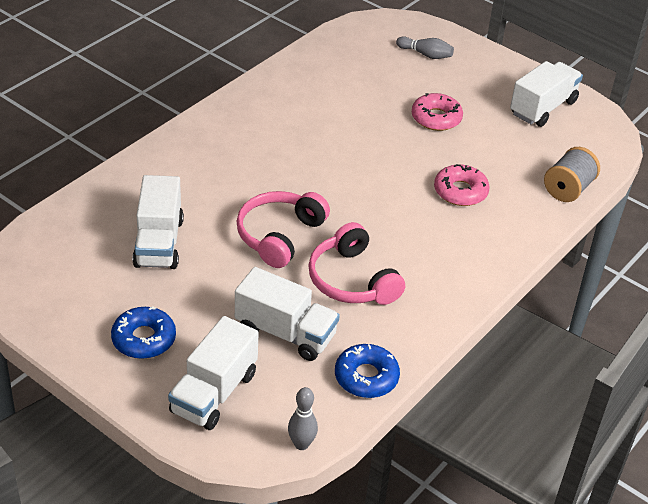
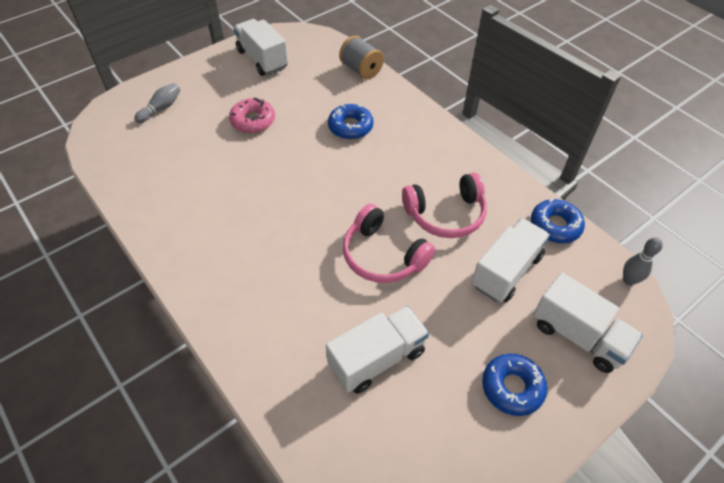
camera: 75 degrees left, 10 degrees up
white truck [133,175,184,269] -> white truck turned 45 degrees counterclockwise [326,306,429,394]
pink donut [434,164,490,206] -> blue donut [328,104,374,139]

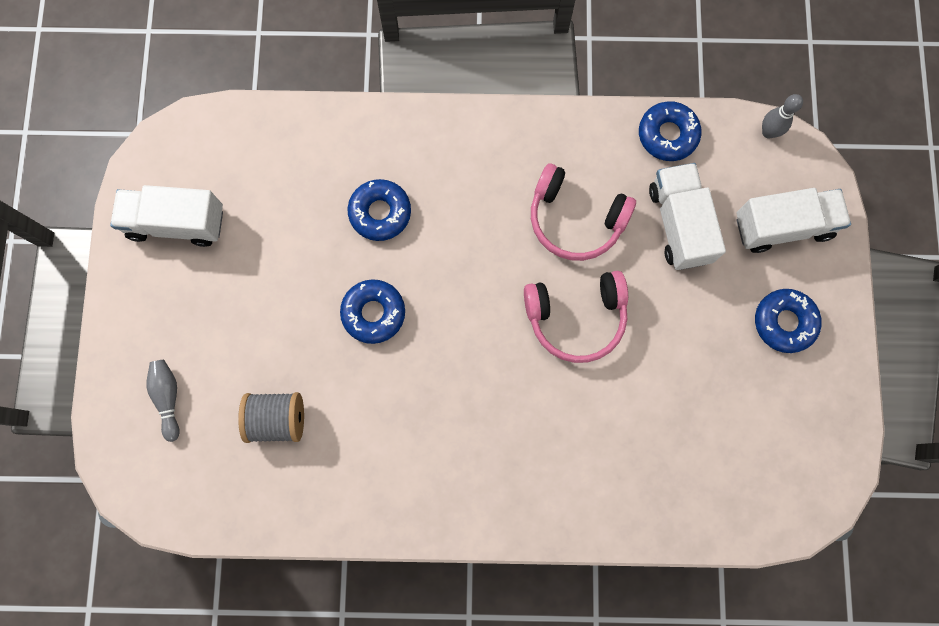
camera: 50 degrees left, 25 degrees up
pink donut [229,97,275,133] -> none
white truck [326,306,429,394] -> none
grey spool [339,35,384,80] -> grey spool moved to [238,392,304,443]
pink headphones [402,173,487,238] -> pink headphones turned 90 degrees clockwise [531,163,636,261]
none -> blue donut [340,279,405,344]

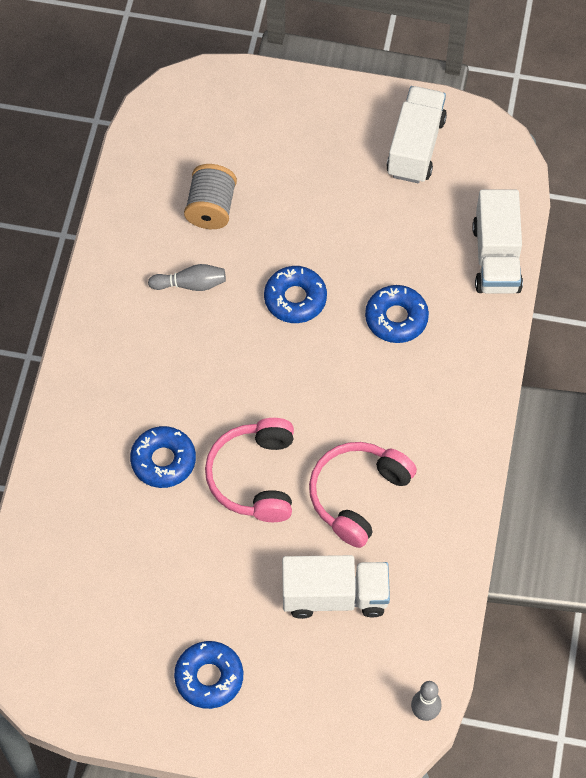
camera: 100 degrees right, 15 degrees down
grey bowling pin [146,360,180,442] -> grey bowling pin moved to [148,264,226,291]
blue donut [639,101,702,161] -> blue donut moved to [130,426,196,488]
white truck [736,188,851,253] -> white truck moved to [472,190,523,294]

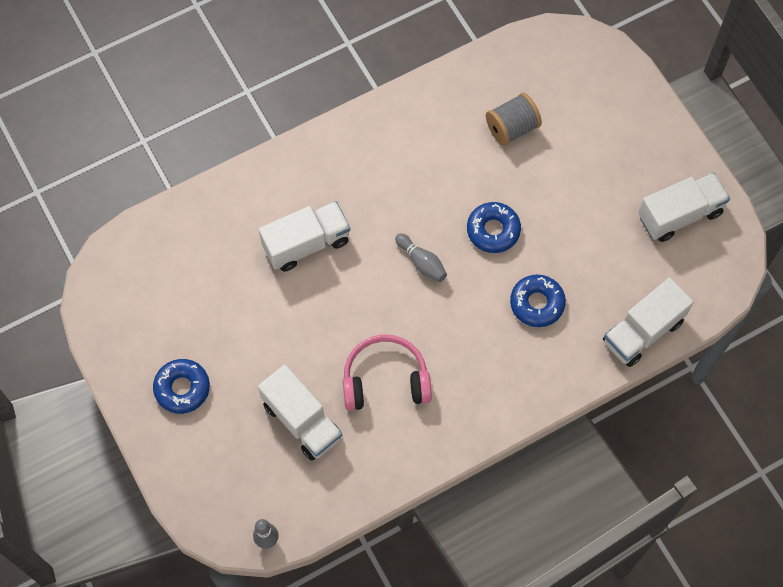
camera: 50 degrees right, 5 degrees up
blue donut [130,426,196,488] -> white truck [259,201,350,272]
grey bowling pin [148,264,226,291] -> grey bowling pin moved to [395,233,447,282]
pink headphones [205,418,294,522] -> none

